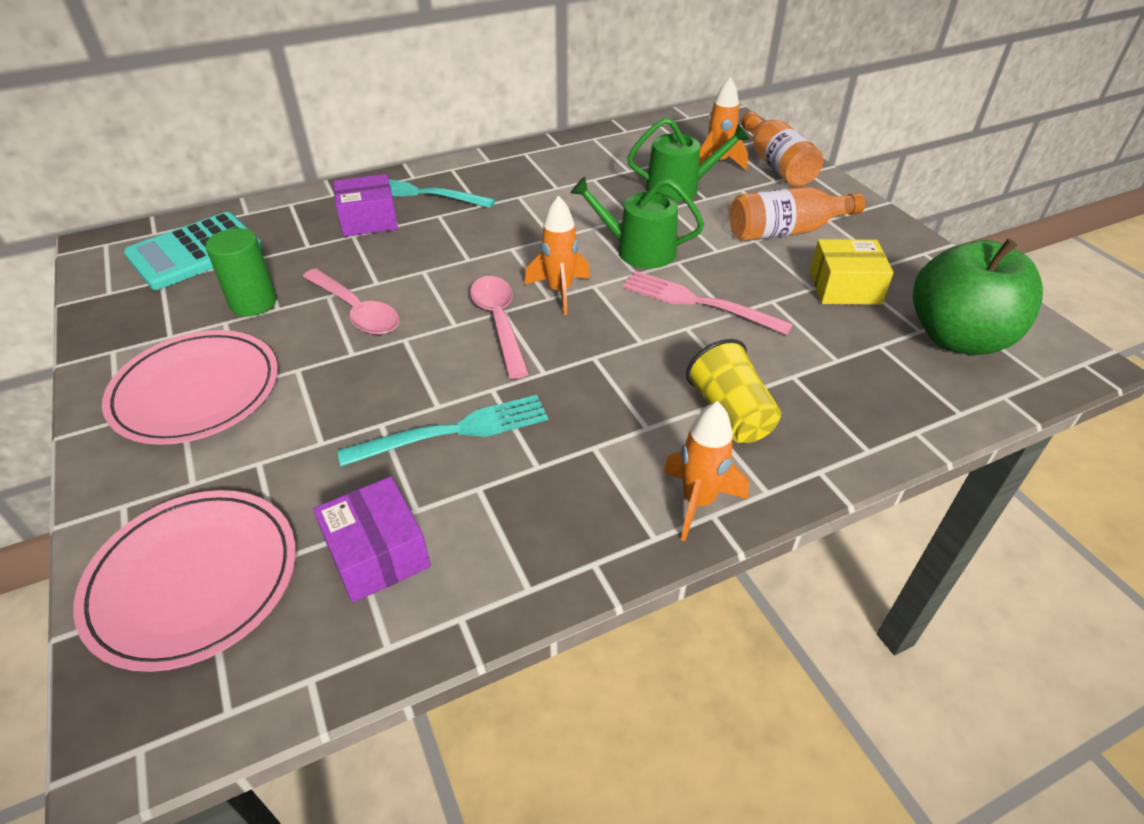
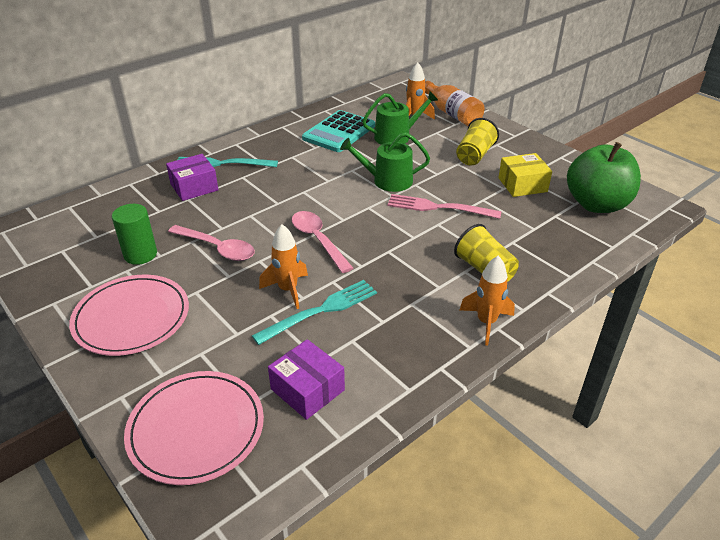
camera: 15 degrees left, 5 degrees down
turquoise calculator [124,212,262,290] -> turquoise calculator moved to [302,110,375,152]
orange rocket [524,195,590,315] -> orange rocket moved to [259,224,308,309]
orange bottle [729,187,865,241] -> yellow cup [456,118,499,165]

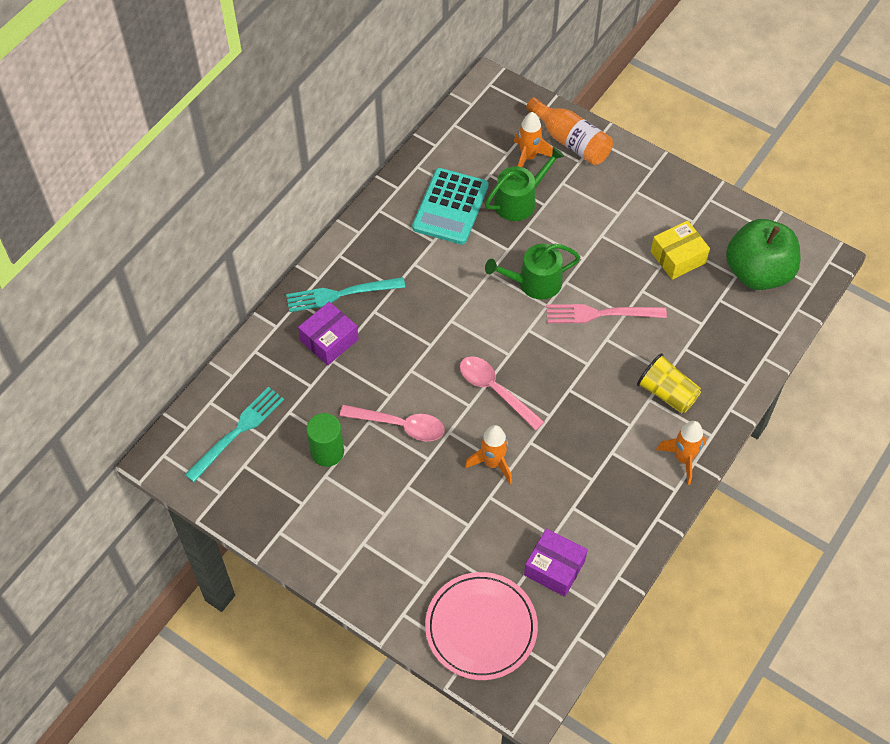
camera: 15 degrees left, 20 degrees up
pink plate [69,275,189,356] -> none
turquoise fork [252,280,377,345] -> turquoise fork moved to [185,387,284,482]
yellow cup [456,118,499,165] -> none

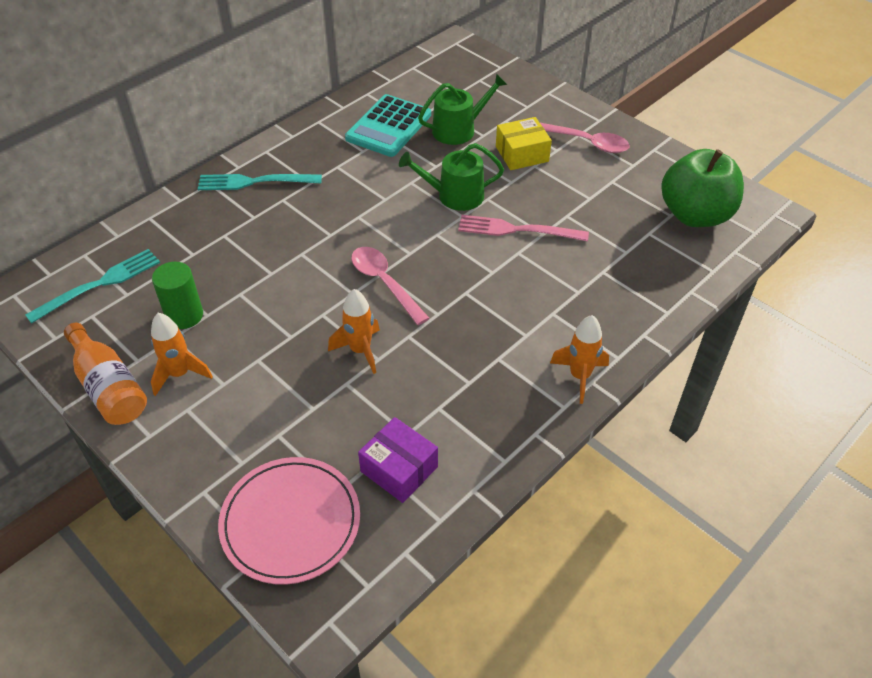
camera: 10 degrees right, 10 degrees down
purple box [298,302,359,365] -> none
pink spoon [340,405,445,441] -> pink spoon moved to [540,123,630,153]
orange rocket [514,112,553,167] -> orange rocket moved to [151,313,213,396]
orange bottle [526,97,613,165] -> orange bottle moved to [64,323,147,425]
yellow cup [637,353,701,413] -> none
yellow box [650,220,710,280] -> yellow box moved to [496,117,552,170]

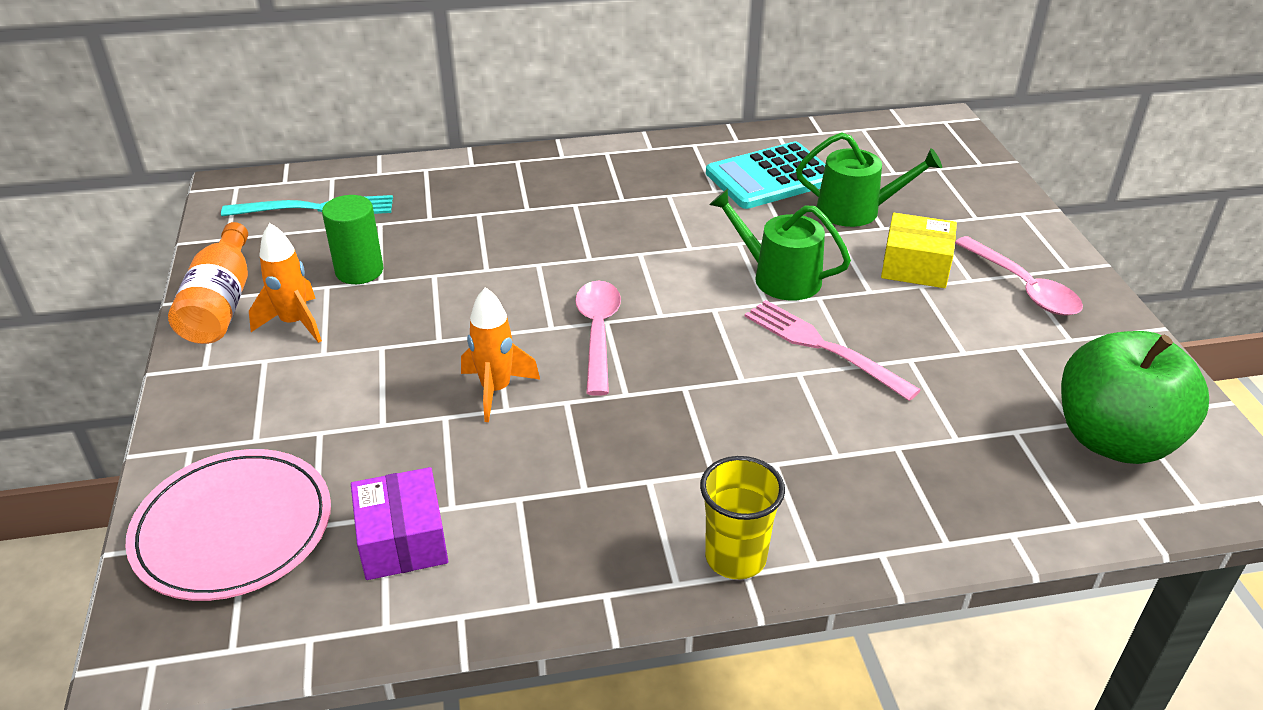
camera: 35 degrees right, 10 degrees down
turquoise fork [198,174,322,190] -> none
orange rocket [550,315,609,404] -> yellow cup [700,456,785,579]

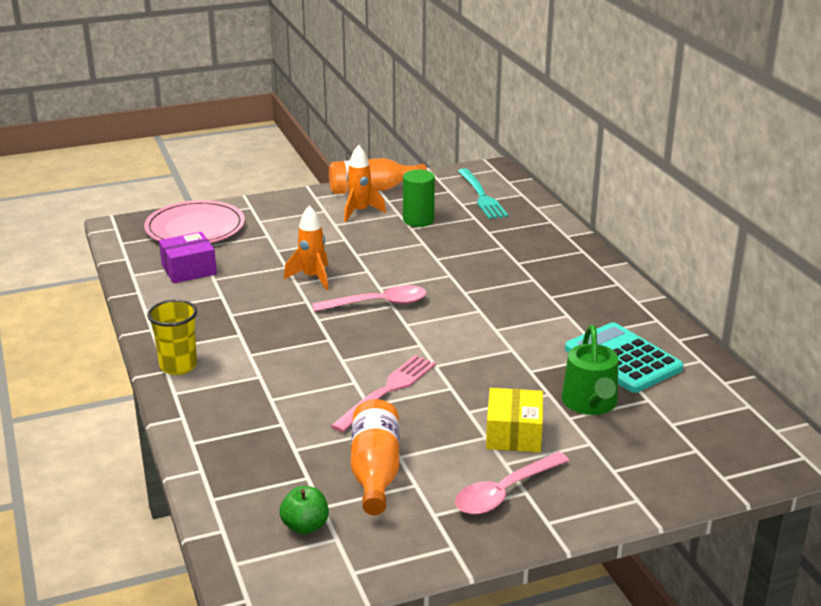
camera: 80 degrees right, 10 degrees down
green watering can [709,189,851,301] -> none
green apple [1061,331,1209,464] -> green apple [280,486,329,534], size x0.45
none -> orange bottle [351,399,400,515]

